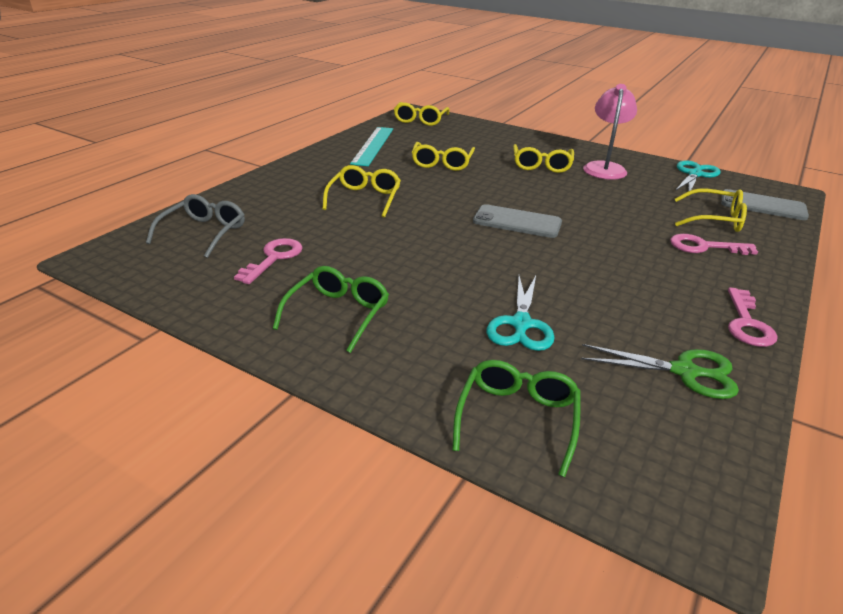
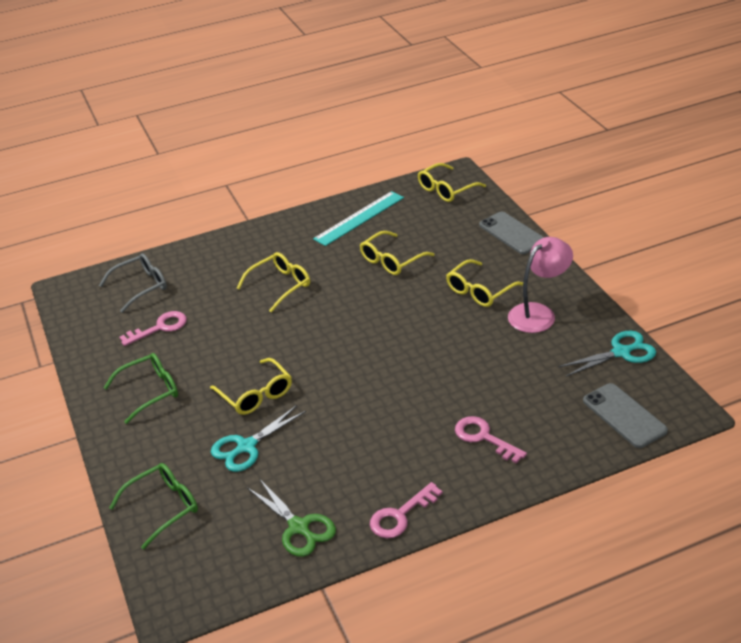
camera: 40 degrees right, 5 degrees up
grey phone [473,204,562,238] -> grey phone moved to [479,212,544,254]
yellow glasses [675,189,747,232] -> yellow glasses moved to [210,358,292,415]

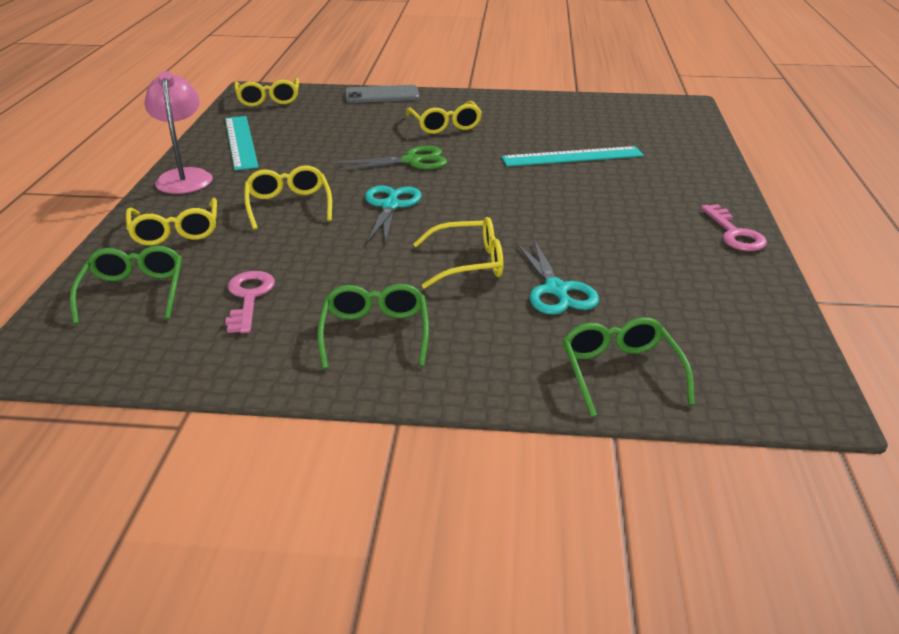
camera: 65 degrees left, 5 degrees down
grey glasses [99,253,167,313] -> green glasses [70,245,182,325]
green scissors [247,478,336,557] -> green scissors moved to [338,146,447,170]
yellow glasses [360,231,435,275] -> yellow glasses moved to [126,198,217,246]
pink key [455,416,527,463] -> none
pink lamp [508,237,573,333] -> pink lamp moved to [144,71,213,194]
turquoise scissors [558,331,656,377] -> turquoise scissors moved to [365,185,422,245]
grey phone [583,383,668,448] -> none
none -> turquoise ruler [501,146,644,167]

